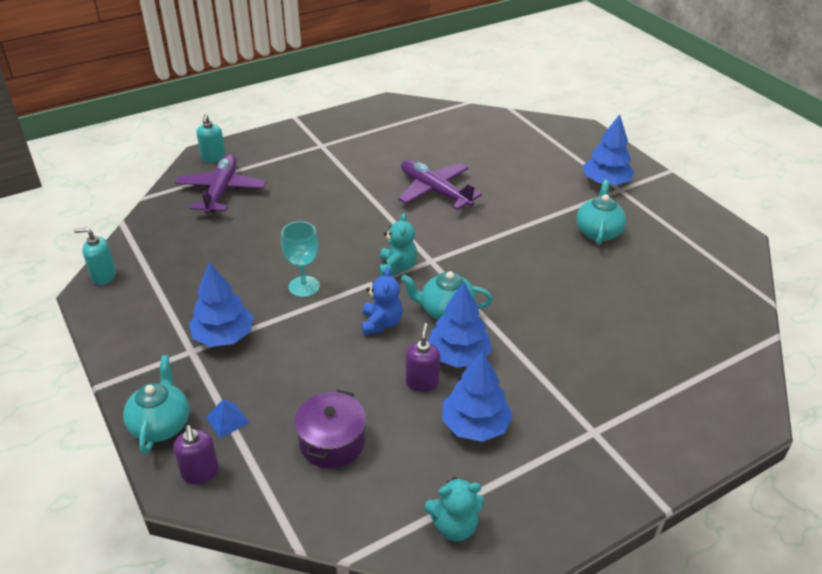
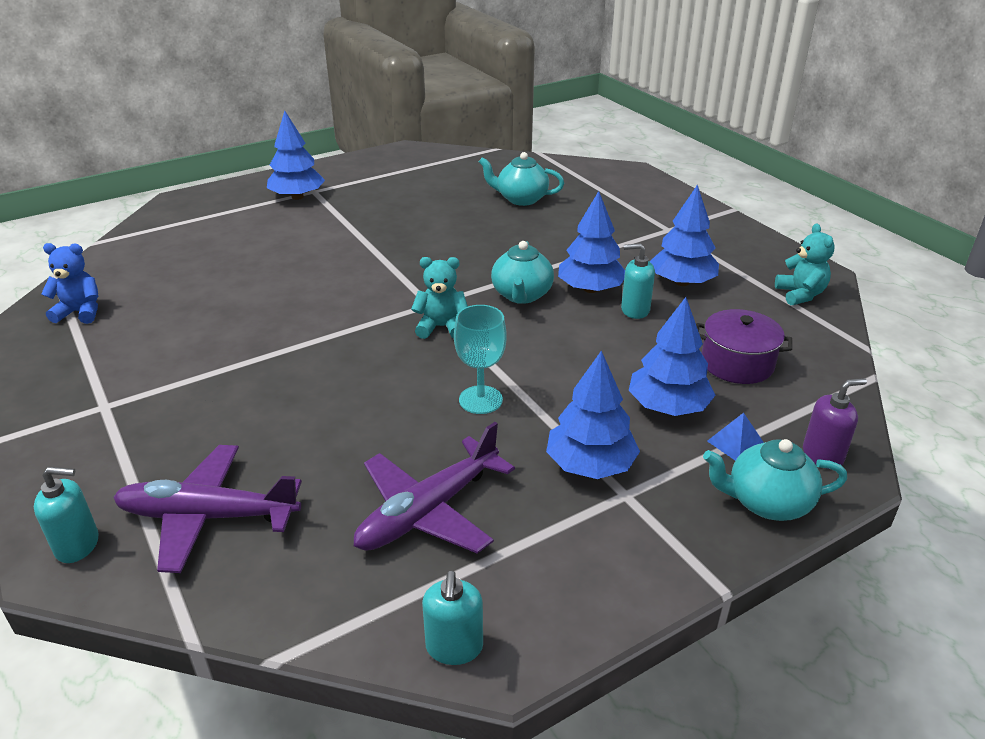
camera: 90 degrees left, 5 degrees down
blue teddy bear [361,267,403,335] -> blue teddy bear moved to [41,243,98,324]
purple plane [398,160,482,210] -> purple plane moved to [354,422,515,554]
purple soap dispenser [406,323,440,392] -> turquoise soap dispenser [621,243,655,319]
turquoise teapot [576,180,626,245] -> turquoise teapot moved to [479,152,564,206]
none -> blue tree [629,297,716,416]

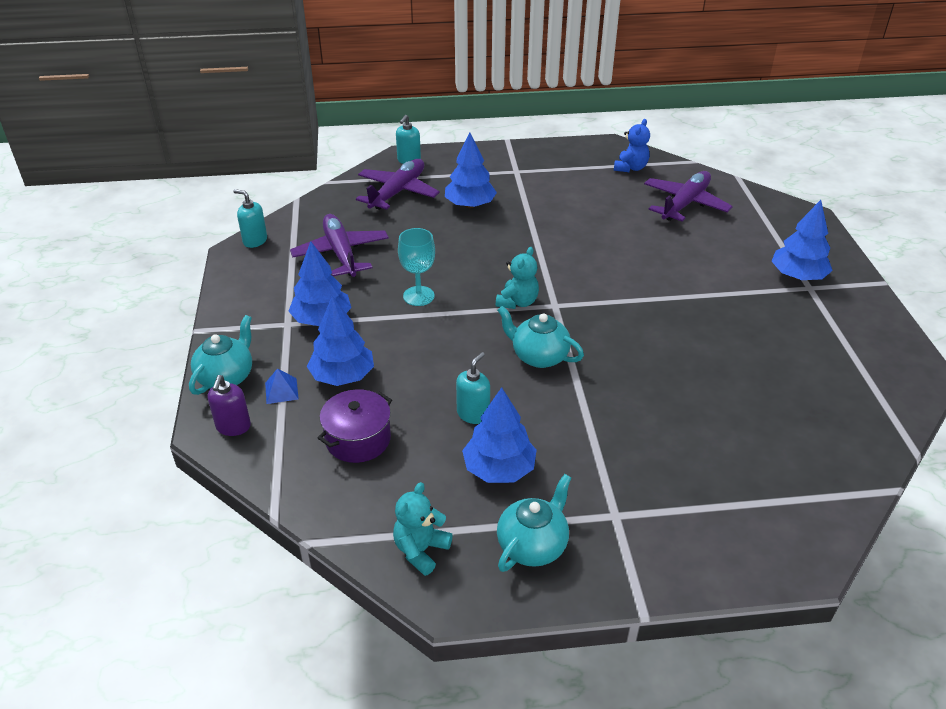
camera: 115 degrees right, 5 degrees up
turquoise teapot [479,152,564,206] -> turquoise teapot moved to [497,474,572,572]
blue tree [558,191,625,293] -> blue tree moved to [445,133,497,208]
turquoise teddy bear [775,223,834,305] -> turquoise teddy bear turned 105 degrees clockwise [393,482,453,576]
none -> purple plane [644,171,733,222]

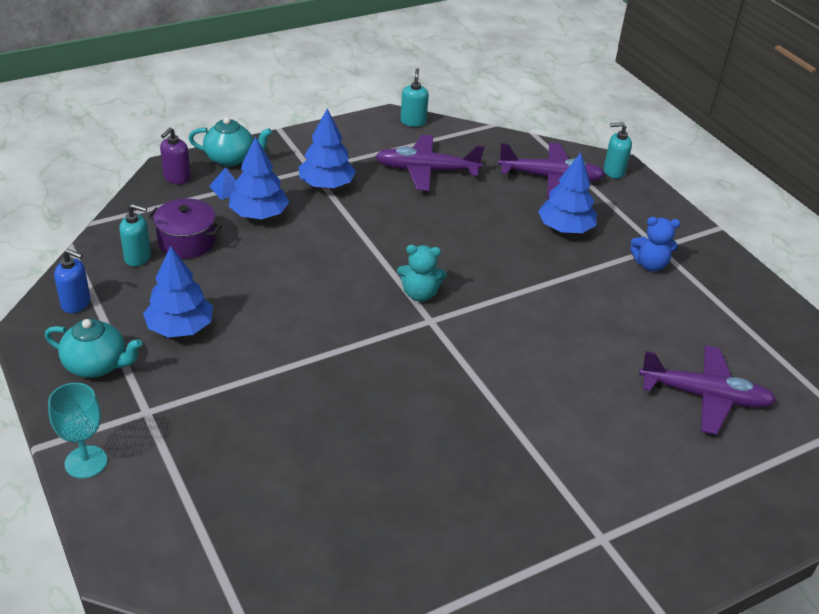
camera: 65 degrees right, 0 degrees up
purple soap dispenser [208,375,251,436] -> purple soap dispenser turned 45 degrees counterclockwise [160,127,191,184]
purple plane [290,214,389,277] -> purple plane turned 135 degrees counterclockwise [375,135,484,191]
turquoise teddy bear [393,482,453,576] -> blue soap dispenser [54,249,90,313]
turquoise goblet [398,228,435,306] -> turquoise goblet moved to [48,383,107,479]
turquoise soap dispenser [456,352,490,424] -> turquoise soap dispenser moved to [119,204,151,266]
turquoise teapot [497,306,584,368] -> none
blue teddy bear [614,119,650,172] -> blue teddy bear moved to [630,217,680,271]
blue tree [772,200,833,280] -> none

